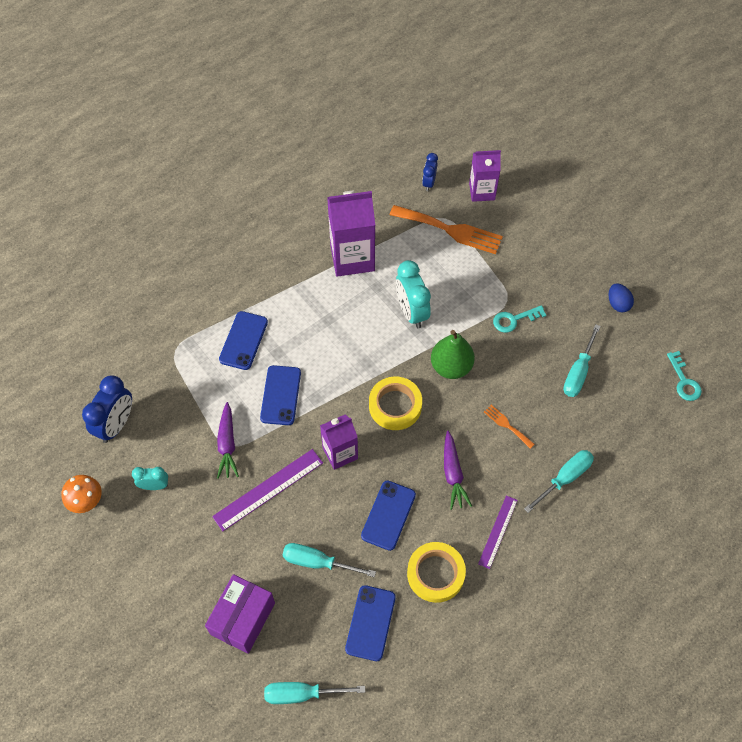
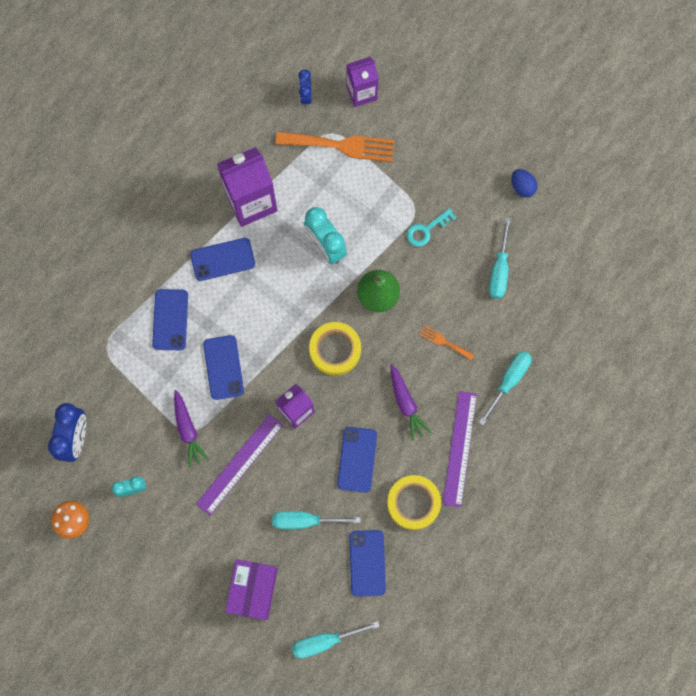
camera: 15 degrees left, 15 degrees up
purple ruler [478,495,518,569] -> purple ruler [443,391,477,507], size x1.57
turquoise key [667,351,702,401] -> none
none -> blue phone [190,238,255,281]

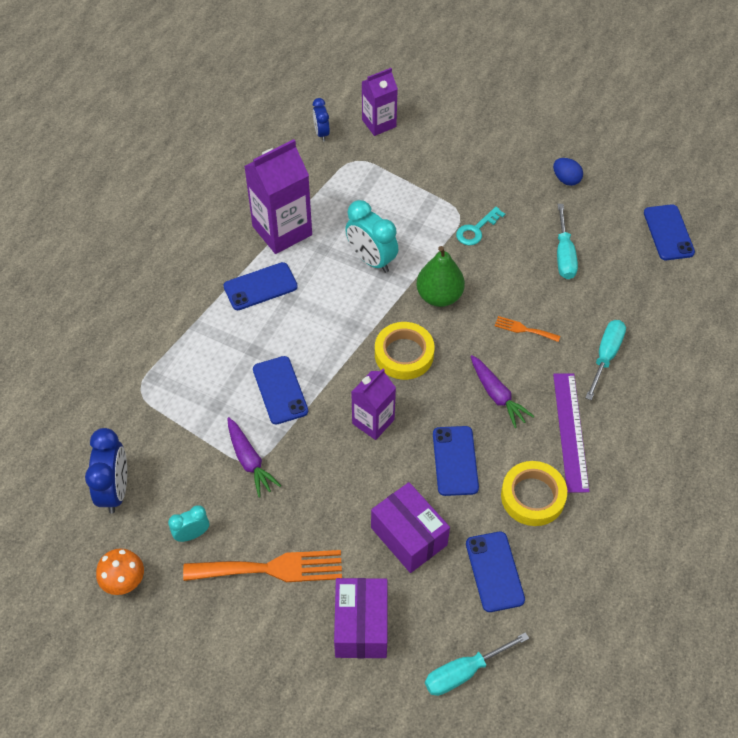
camera: 10 degrees left, 20 degrees down
blue phone [152,289,188,350] -> blue phone moved to [644,204,695,260]
purple ruler [196,414,283,515] -> none
turquoise screwdriver [272,511,361,529] -> purple box [371,482,450,573]
orange fork [276,131,395,162] -> orange fork moved to [183,550,342,582]

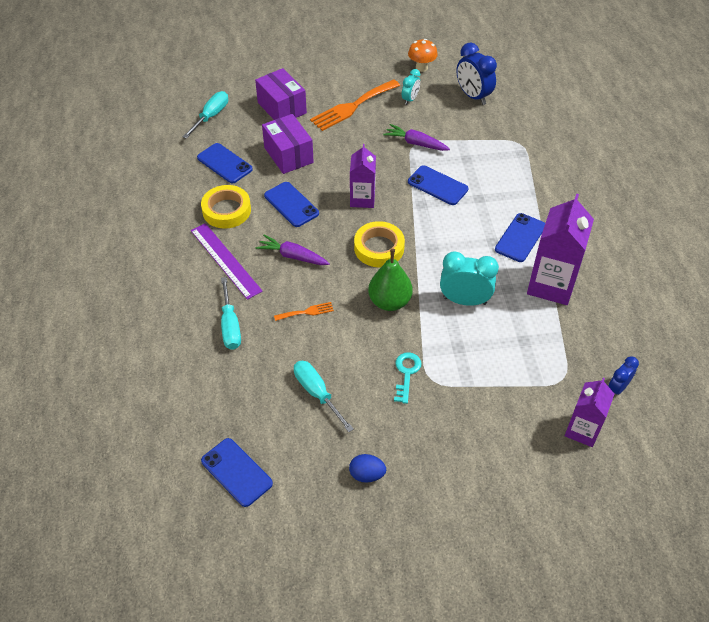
camera: 145 degrees right, 5 degrees down
blue clock [313,98,330,142] -> blue clock turned 90 degrees counterclockwise [608,356,639,395]
purple box [371,482,450,573] -> purple box turned 45 degrees clockwise [262,114,314,174]

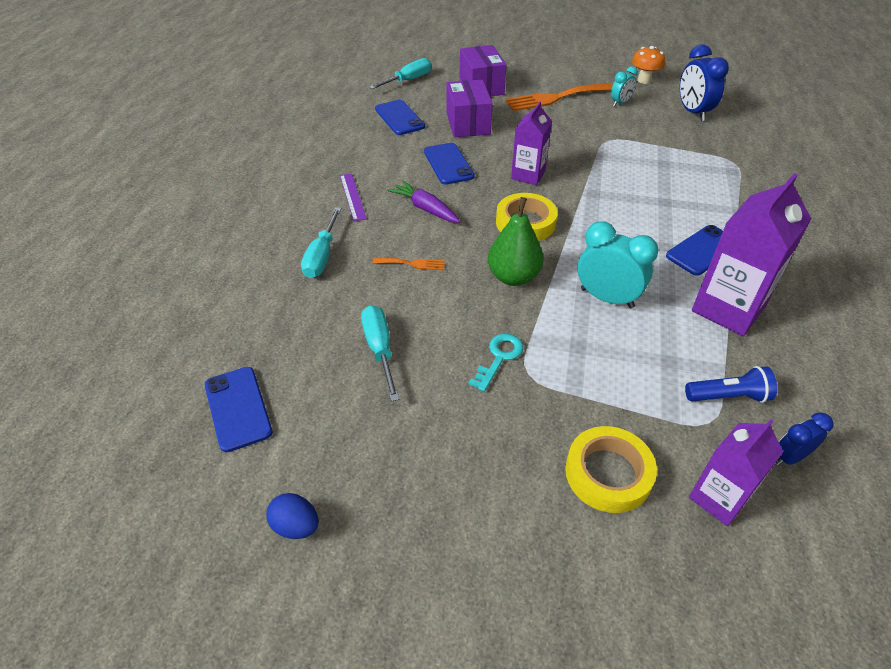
camera: 20 degrees right, 5 degrees down
purple ruler [191,223,263,300] -> purple ruler [340,173,367,221], size x0.64
yellow tape [201,185,251,229] -> yellow tape moved to [565,426,657,513]
blue egg [349,454,386,483] -> blue egg moved to [266,493,319,539]
purple carrot [383,124,450,151] -> none
blue phone [408,165,469,205] -> none
none -> blue flashlight [685,366,777,403]

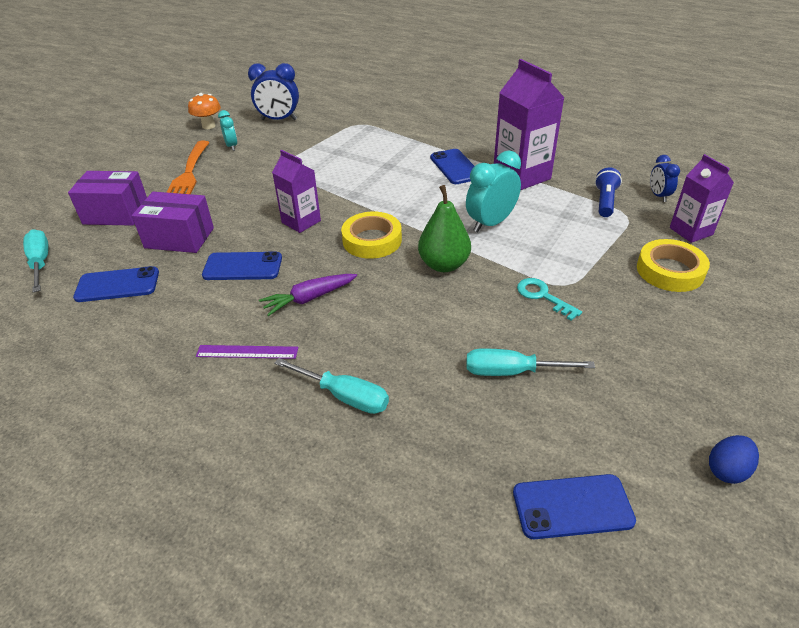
camera: 70 degrees left, 5 degrees down
orange fork [372,258,445,270] -> none

